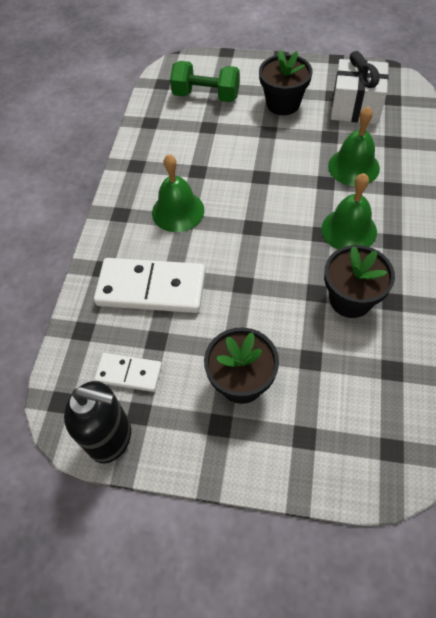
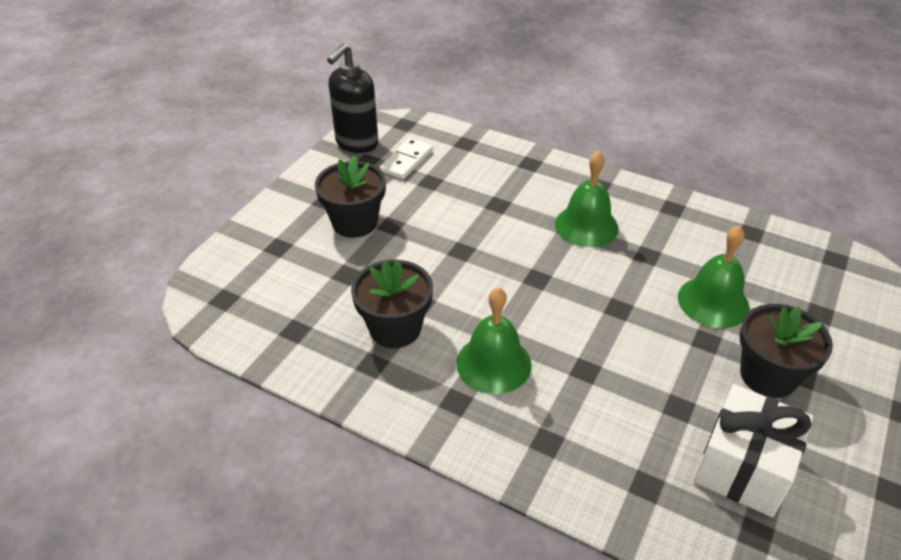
camera: 105 degrees right, 15 degrees down
white domino [94,258,206,313] -> none
green dumbbell [170,61,240,102] -> none
green bell [328,106,380,186] -> green bell moved to [678,226,750,328]

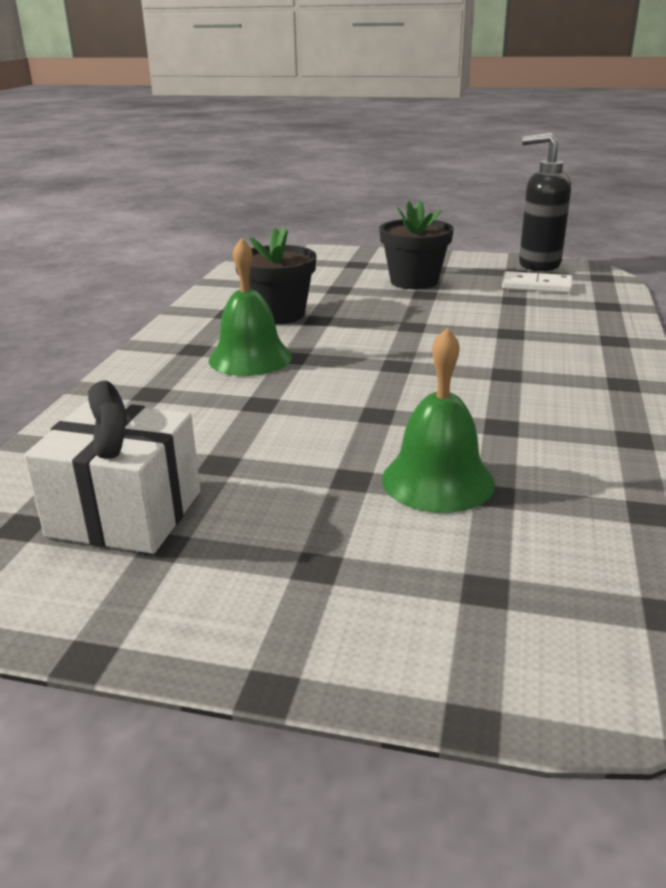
camera: 75 degrees right, 15 degrees down
green bell [555,150,619,247] -> none
black flower pot [739,304,833,398] -> none

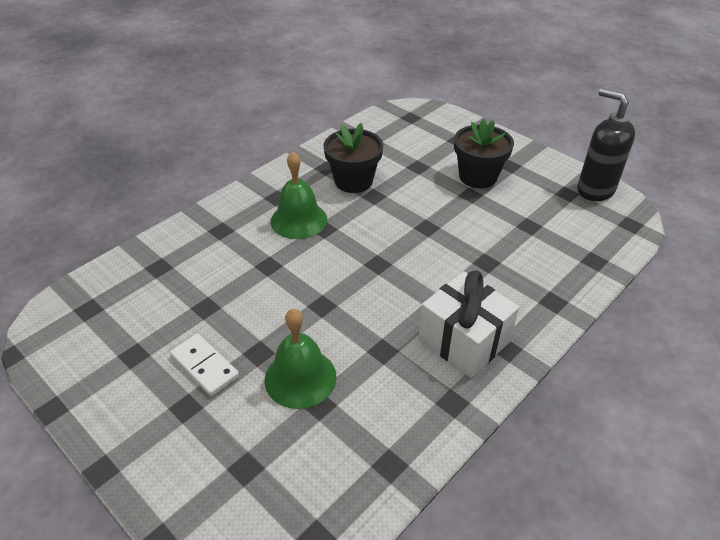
camera: 30 degrees right, 15 degrees up
white gift [24,380,200,554] -> white gift moved to [418,270,519,378]
white domino [502,271,573,293] -> white domino moved to [170,334,239,396]

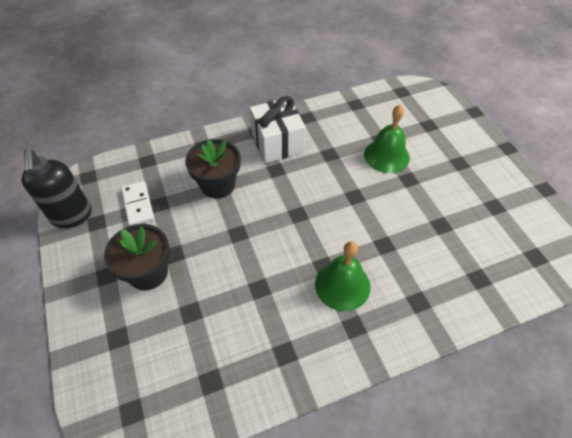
camera: 155 degrees left, 10 degrees up
white domino [170,334,239,396] -> white domino moved to [121,181,154,226]
black flower pot [323,123,383,193] -> black flower pot moved to [185,139,241,198]

